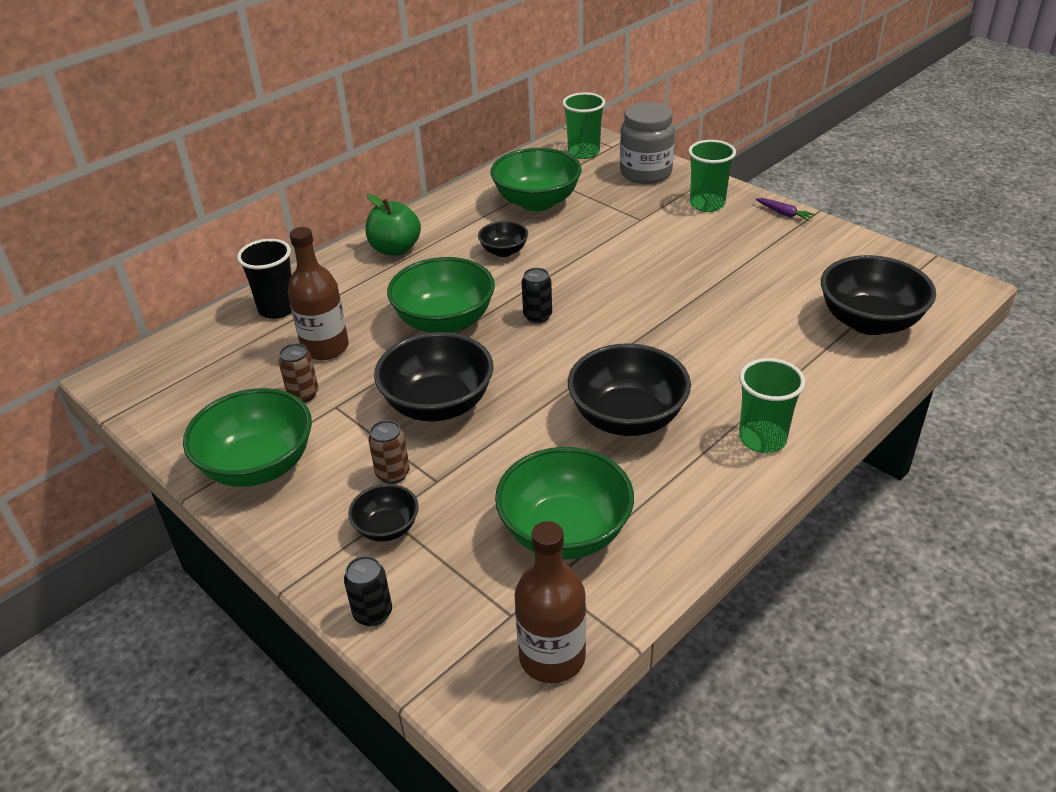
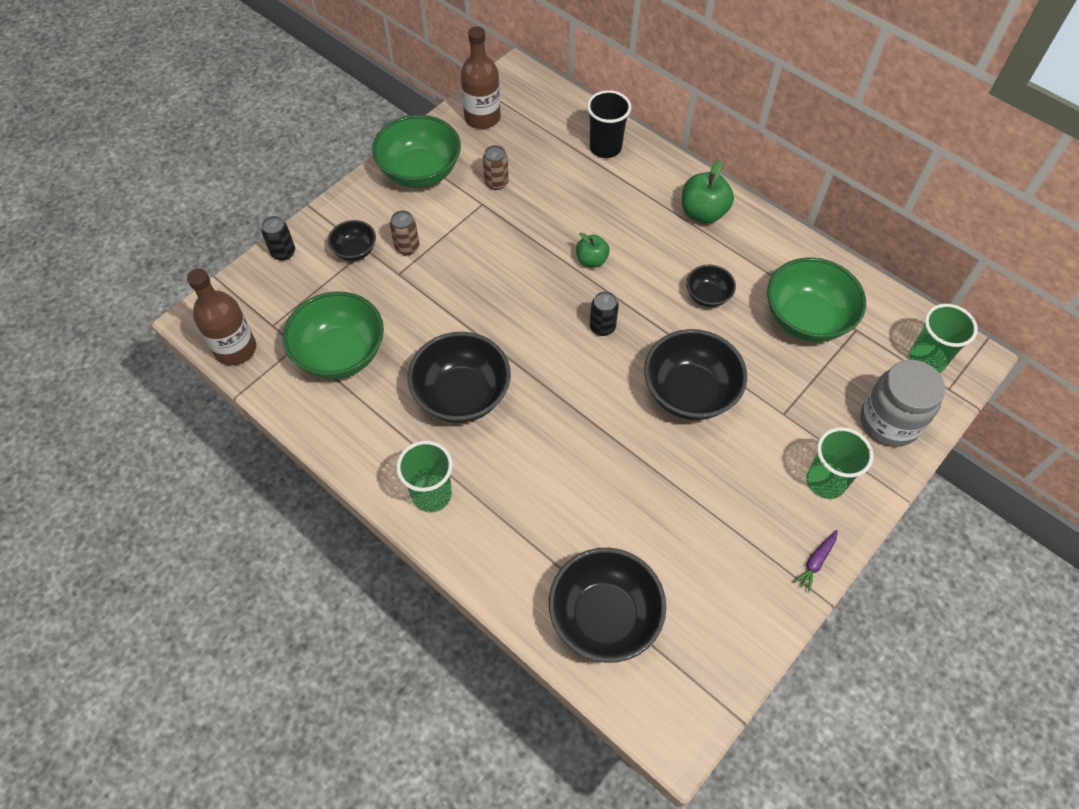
camera: 85 degrees right, 20 degrees up
brown bottle [288,227,349,360] -> brown bottle moved to [460,26,501,129]
black bowl [374,332,494,421] -> black bowl moved to [644,329,747,420]
green bowl [387,257,495,333] -> green apple [576,233,610,267]

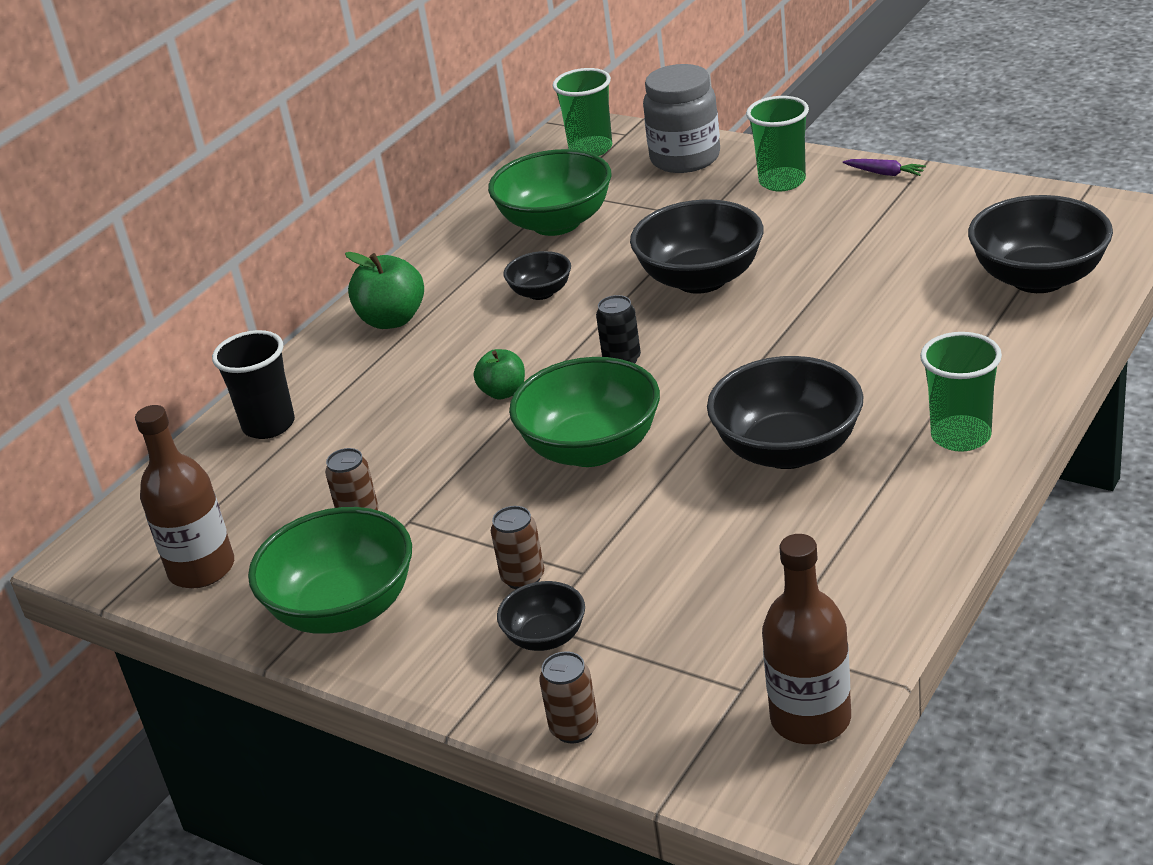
camera: 95 degrees left, 25 degrees down
black can [261,216,295,261] -> brown can [539,651,598,743]
green bowl [283,292,384,379] -> green bowl moved to [509,357,660,467]

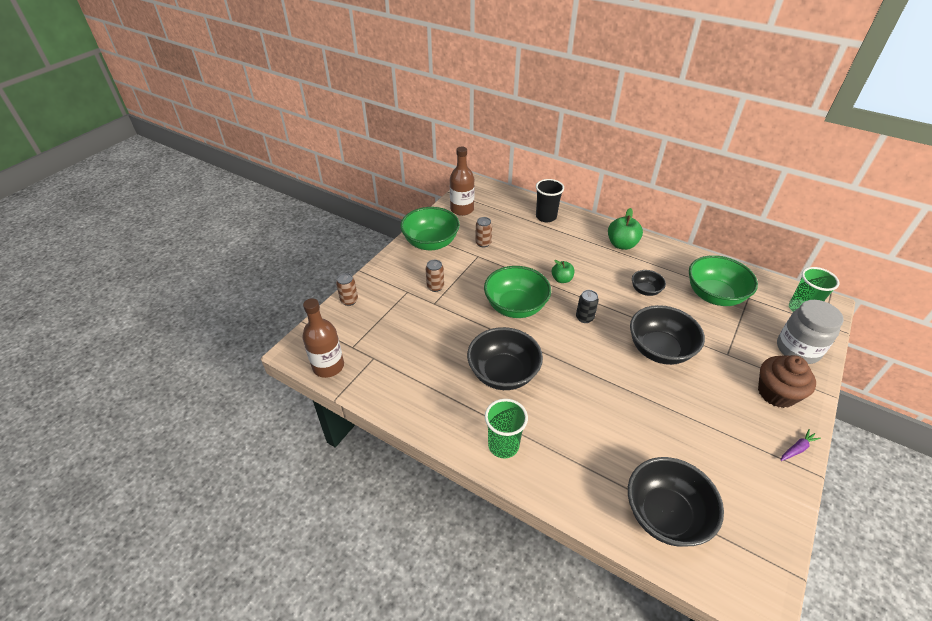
camera: 85 degrees right, 10 degrees up
black bowl [497,581,585,651] -> none
green cup [746,96,809,191] -> brown cupcake [758,355,816,408]
purple carrot [843,159,926,176] -> purple carrot turned 150 degrees counterclockwise [780,429,821,461]

